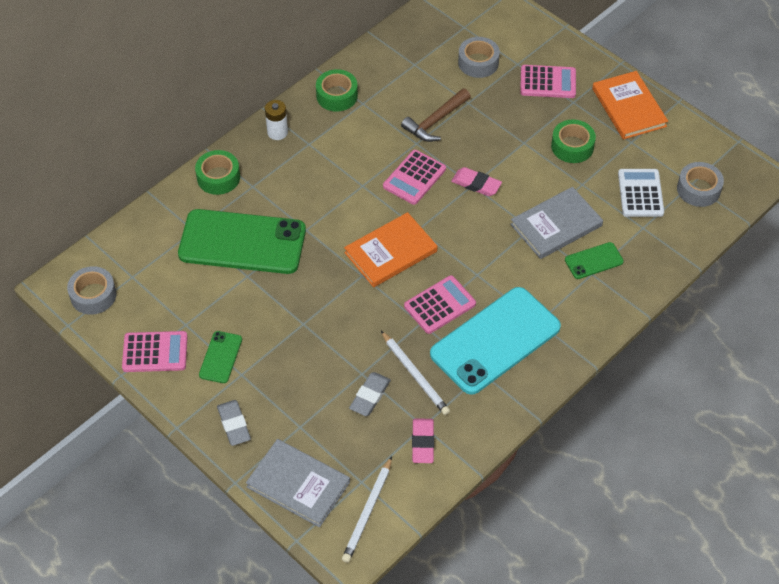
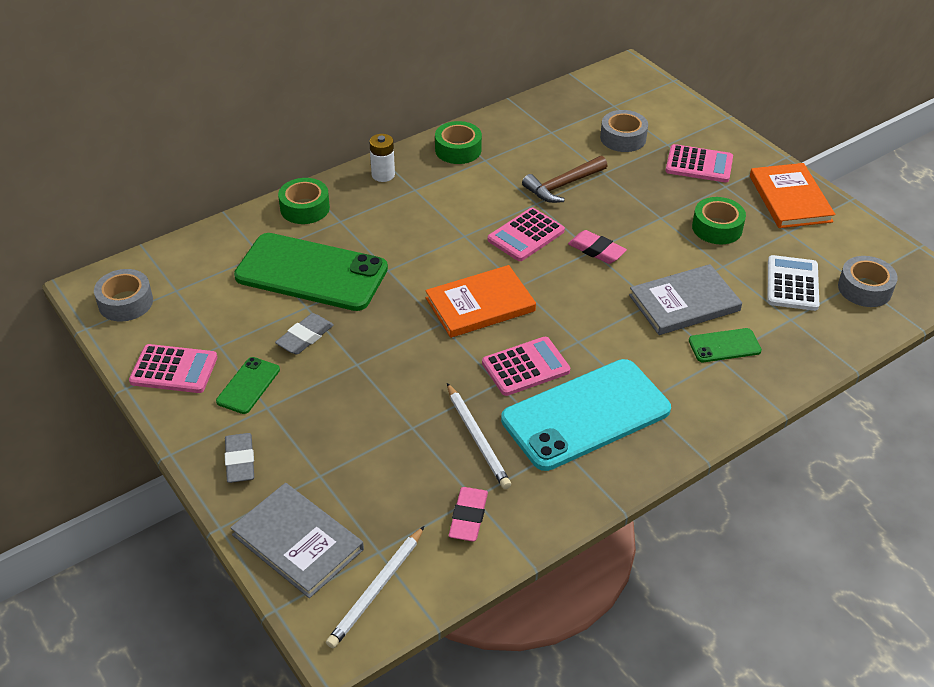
camera: 10 degrees right, 10 degrees down
grey eraser [349,372,391,416] -> grey eraser moved to [275,313,334,355]

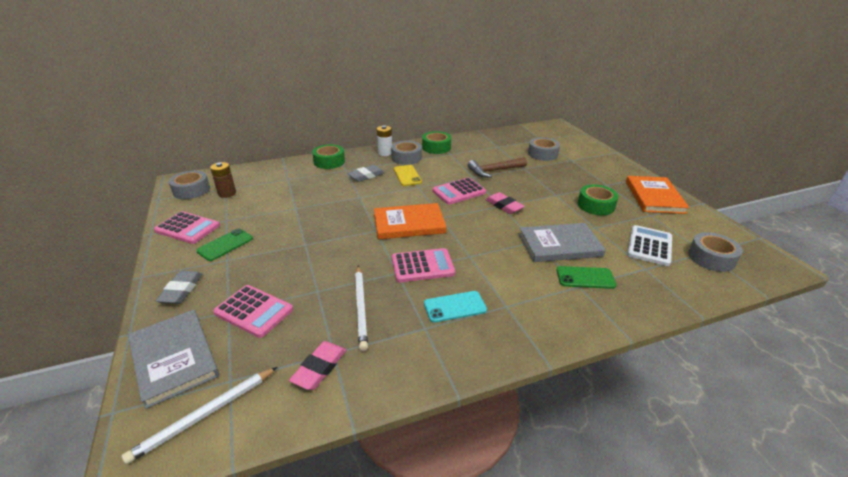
camera: 15 degrees right, 10 degrees down
green phone [234,233,388,311] -> none
grey eraser [275,313,334,355] -> grey eraser moved to [347,165,385,182]
turquoise phone [501,359,671,471] -> turquoise phone [424,291,487,323], size x0.45
pink calculator [666,144,733,182] -> pink calculator moved to [213,285,293,338]
none -> brown battery [210,162,236,198]
none -> grey tape [391,141,422,165]
none -> yellow phone [394,165,422,186]

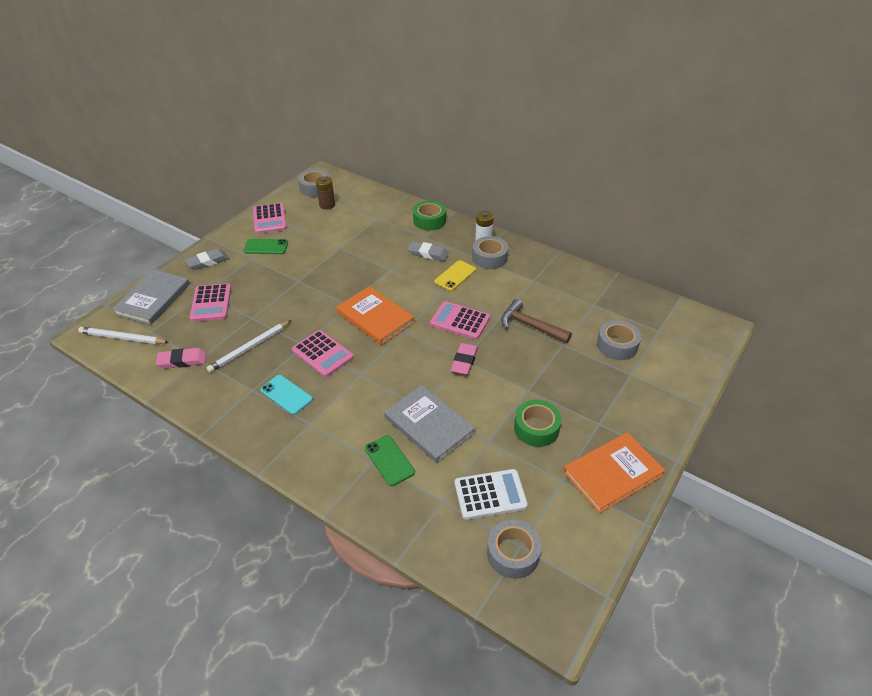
camera: 55 degrees right, 10 degrees up
green tape [422,131,451,154] -> none

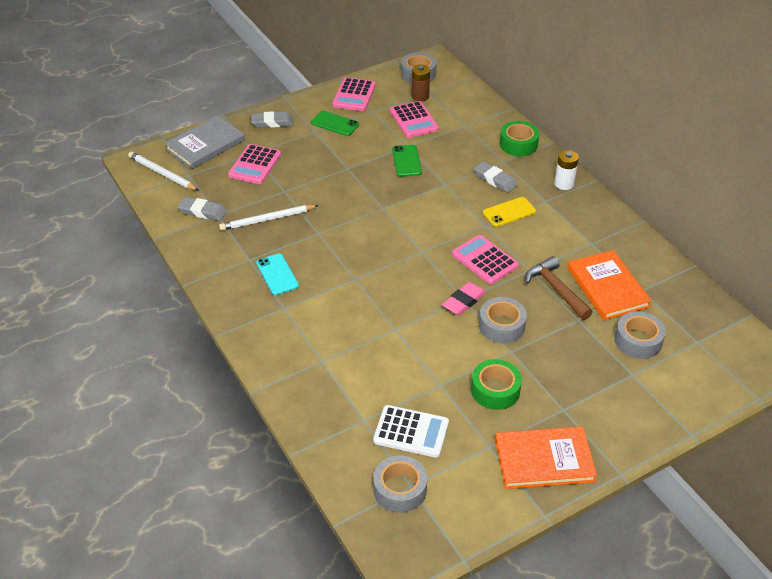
camera: 25 degrees right, 0 degrees up
pink eraser [156,348,206,369] -> grey eraser [178,197,227,221]
pink calculator [292,330,354,377] -> pink calculator moved to [390,101,439,138]
orange book [336,286,415,345] -> orange book moved to [567,250,652,320]
green phone [365,435,415,486] -> green phone moved to [392,145,422,177]
grey book [384,385,475,463] -> none
grey tape [472,236,508,269] -> grey tape moved to [479,297,527,343]

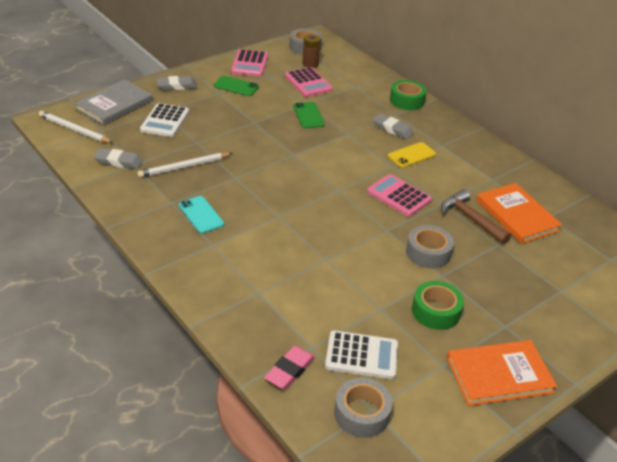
camera: 10 degrees left, 5 degrees down
pink calculator [228,144,281,184] -> white calculator [140,103,189,137]
pink eraser [442,282,486,315] -> pink eraser moved to [264,346,315,389]
white battery [554,150,579,190] -> none
grey tape [615,311,666,359] -> none

